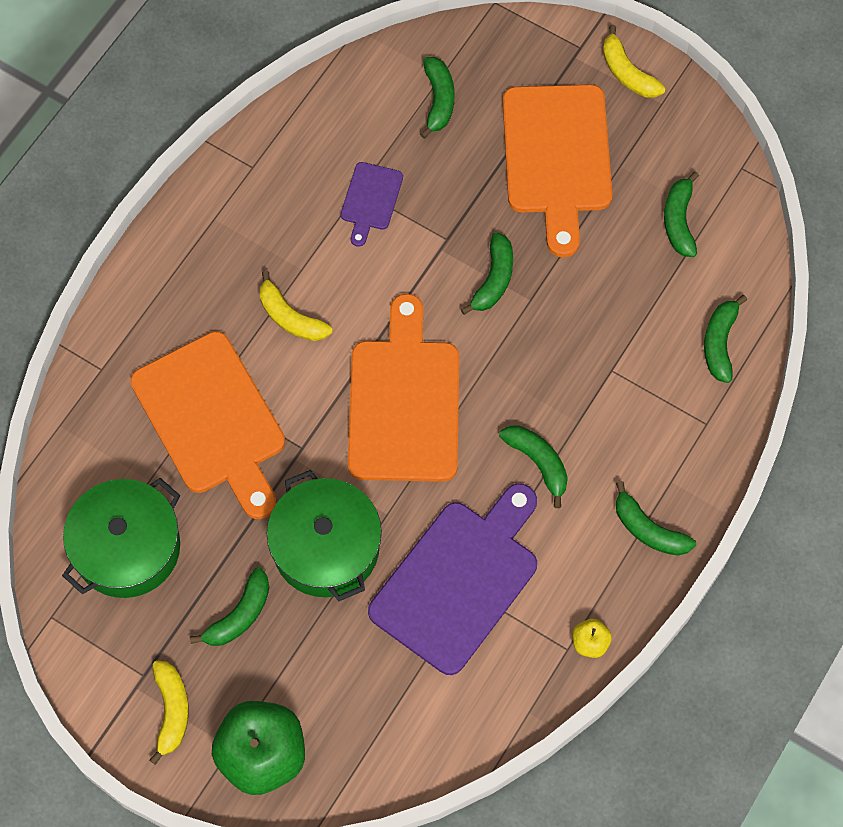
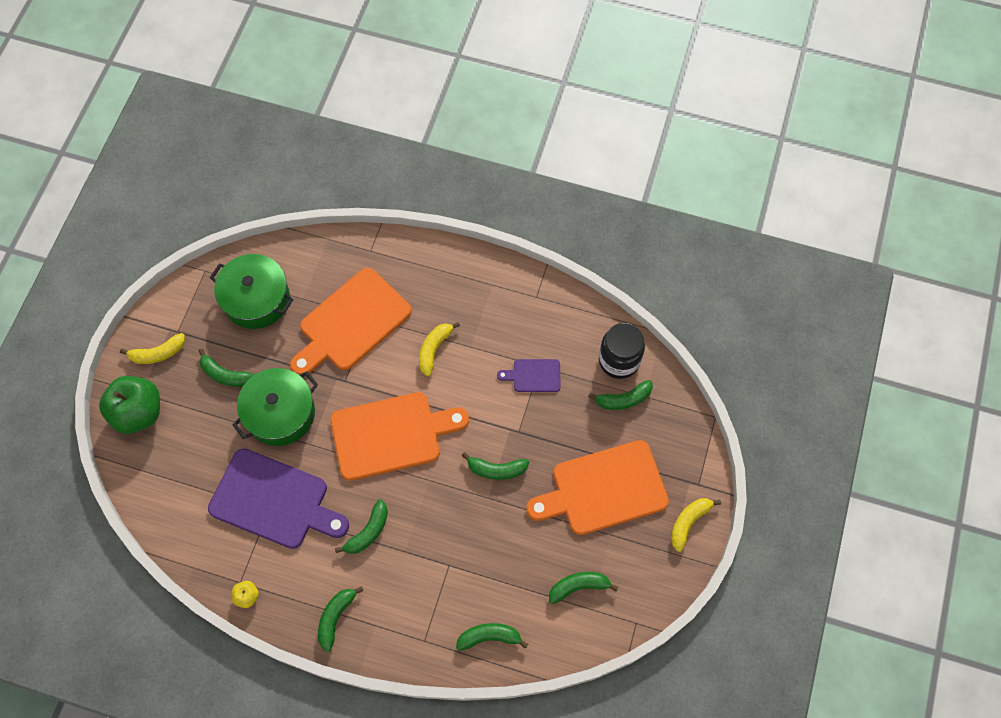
camera: 75 degrees right, 0 degrees up
none -> black jar [599,323,645,379]

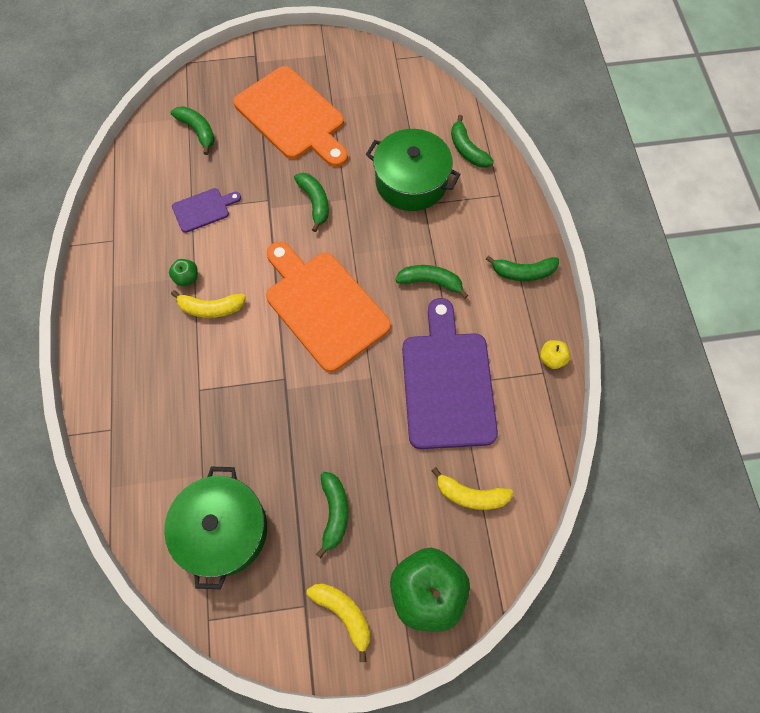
camera: 115 degrees left, 0 degrees up
green pot [233,368,318,446] -> green pot moved to [366,129,461,211]
orange cutting board [290,268,412,376] -> none
purple cutting board [497,359,561,392] -> purple cutting board turned 90 degrees counterclockwise [172,188,241,233]
green banana [549,572,618,604] -> none
black jar [599,323,645,379] -> none
yellow banana [671,498,721,552] -> yellow banana moved to [431,467,513,510]
none -> green apple [169,259,198,286]

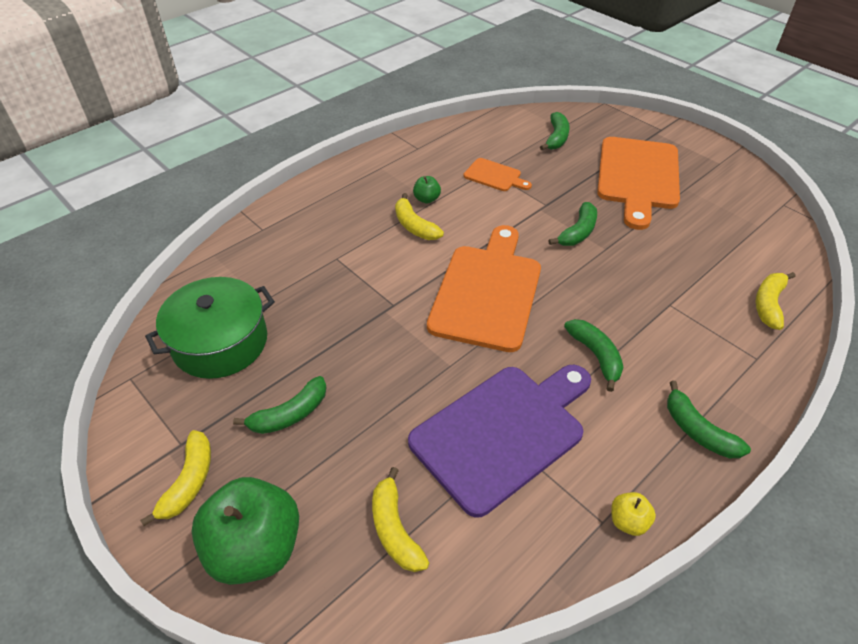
camera: 55 degrees right, 20 degrees down
purple cutting board [172,188,241,233] -> orange cutting board [464,158,532,191]
green pot [366,129,461,211] -> none
green banana [451,115,494,168] -> yellow banana [756,272,795,330]

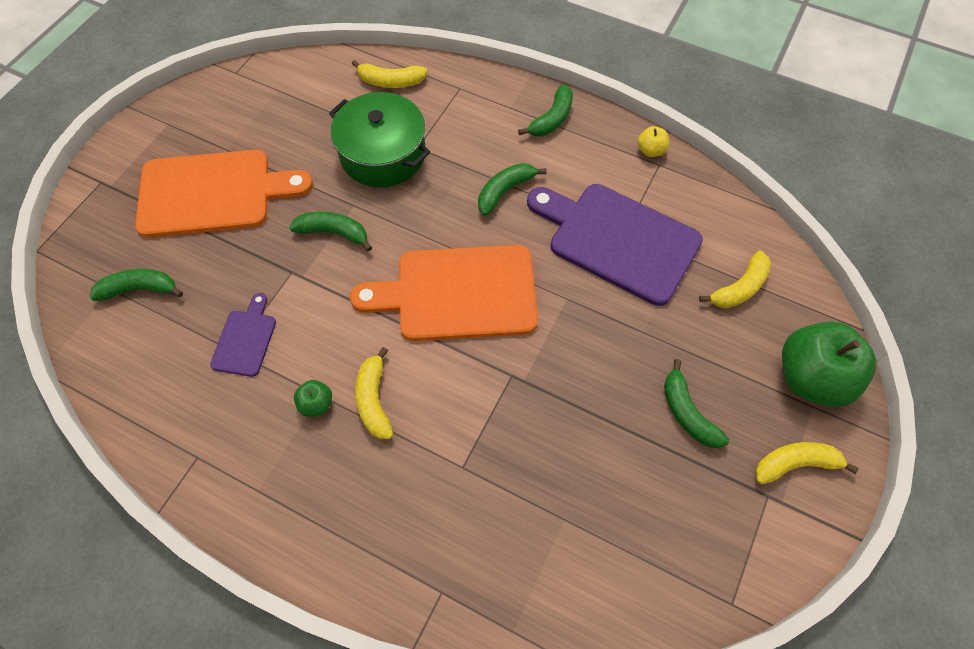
camera: 110 degrees left, 15 degrees up
green pot [145,277,275,379] -> green pot moved to [329,92,430,187]
green banana [233,376,327,434] -> green banana turned 150 degrees counterclockwise [664,359,729,448]
yellow banana [395,193,444,240] -> yellow banana turned 135 degrees clockwise [355,347,393,439]
orange cutting board [464,158,532,191] -> purple cutting board [210,293,276,377]

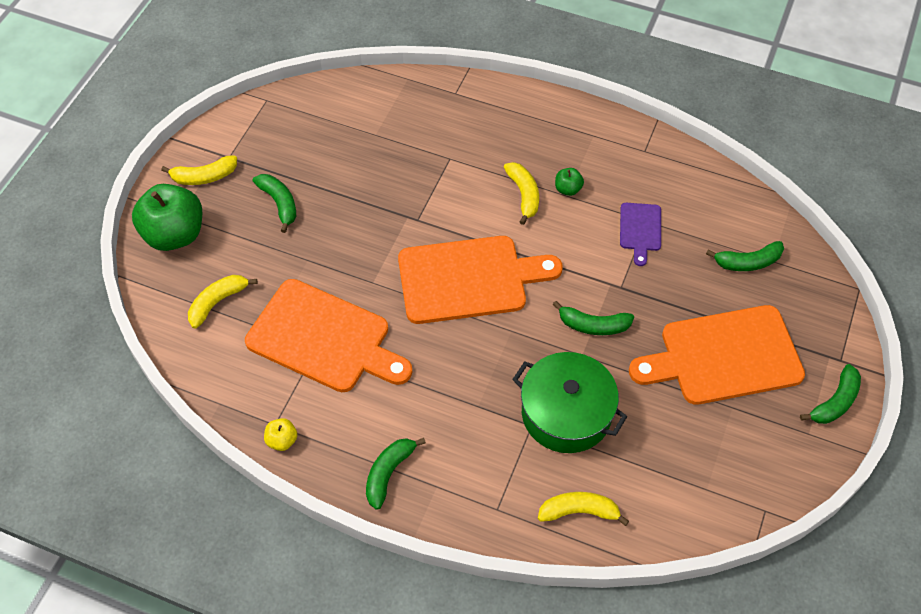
camera: 175 degrees right, 5 degrees down
green banana [478,163,547,216] -> green banana moved to [800,364,861,424]
purple cutting board [527,184,703,306] -> orange cutting board [245,279,412,392]

